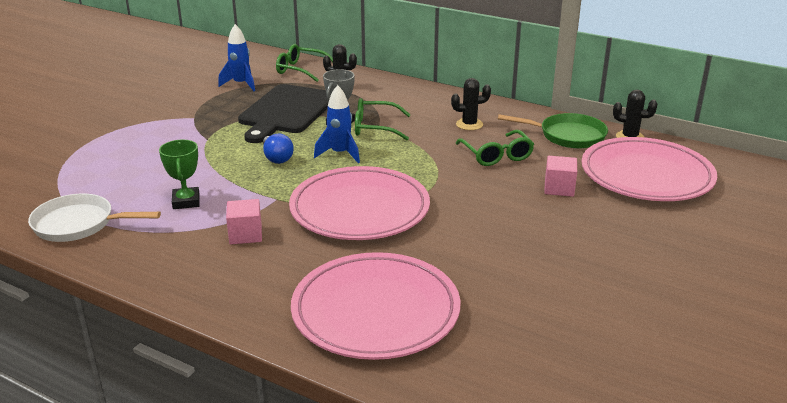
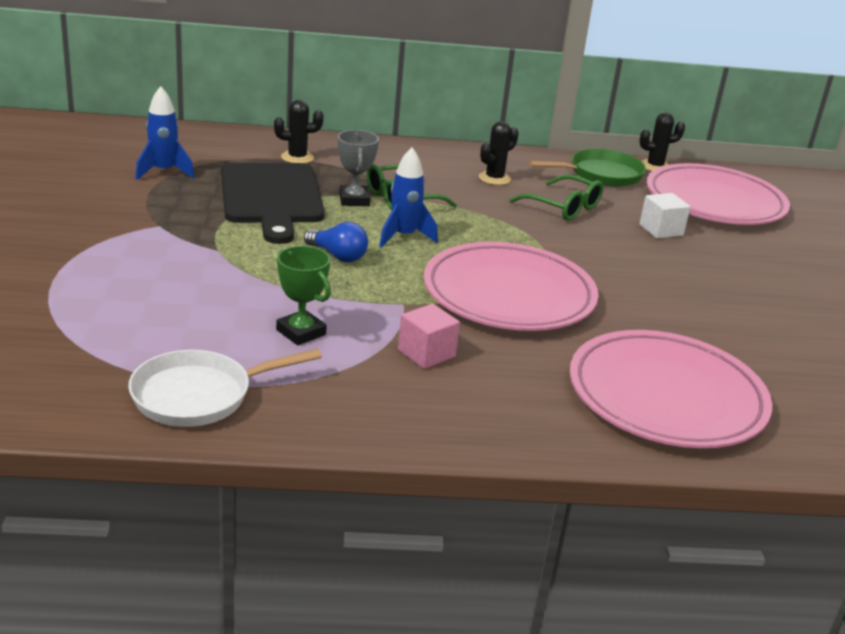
camera: 35 degrees left, 0 degrees up
green glasses [276,44,333,82] -> none
pink cube [544,156,577,197] -> white cube [639,193,691,238]

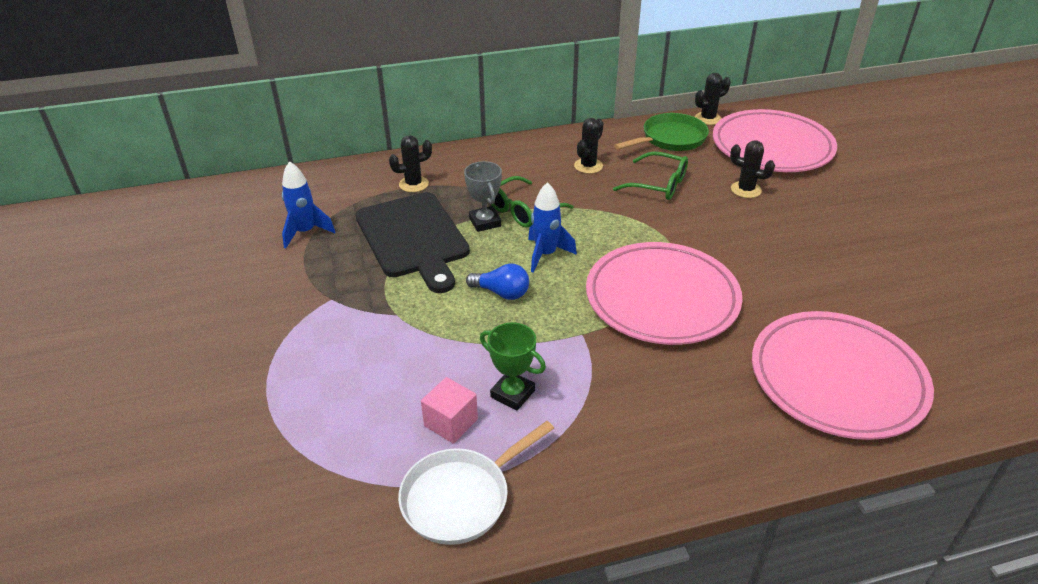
camera: 10 degrees left, 10 degrees up
pink cube [398,304,460,369] -> pink cube moved to [421,377,478,444]
white cube [639,193,691,238] -> black cactus [730,140,775,198]

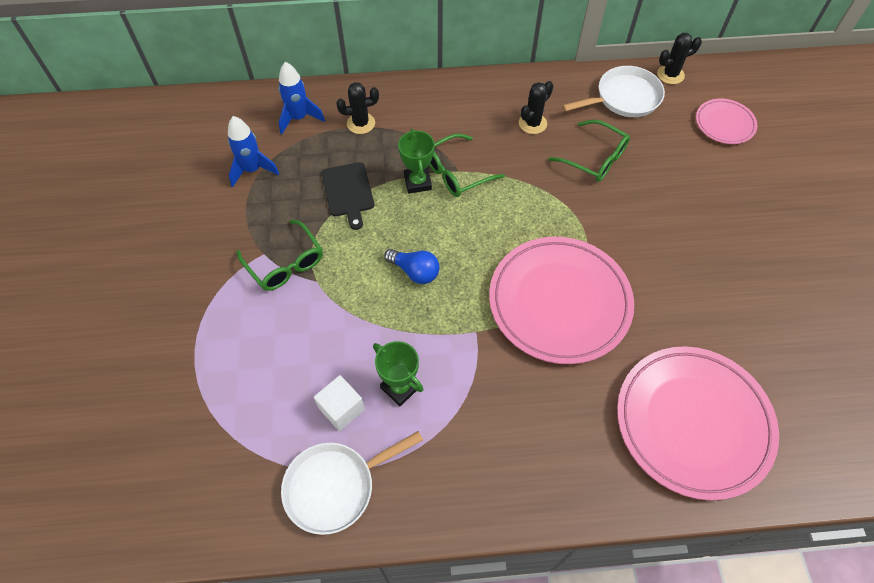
camera: 10 degrees right, 20 degrees up
black cutting board [355,192,470,293] -> black cutting board [322,162,374,230], size x0.55
pink cube [421,377,478,444] -> white cube [314,375,365,431]
grey trophy [464,161,502,232] -> green trophy [398,129,435,194]
blue rocket [528,182,577,273] -> blue rocket moved to [278,62,325,134]
green pan [614,113,709,151] -> white pan [562,66,665,117]
pink plate [713,109,837,172] -> pink plate [696,99,758,144], size x0.49
black cactus [730,140,775,198] -> none
none -> green glasses [236,219,323,291]

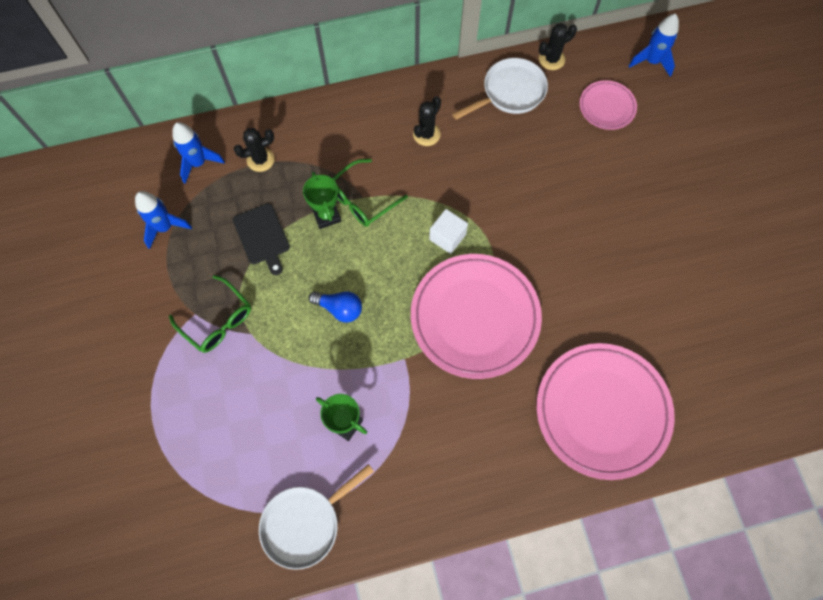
camera: 10 degrees left, 10 degrees up
white cube [314,375,365,431] -> white cube moved to [429,209,468,254]
green glasses [549,120,630,182] -> none
none -> blue rocket [629,14,679,77]

